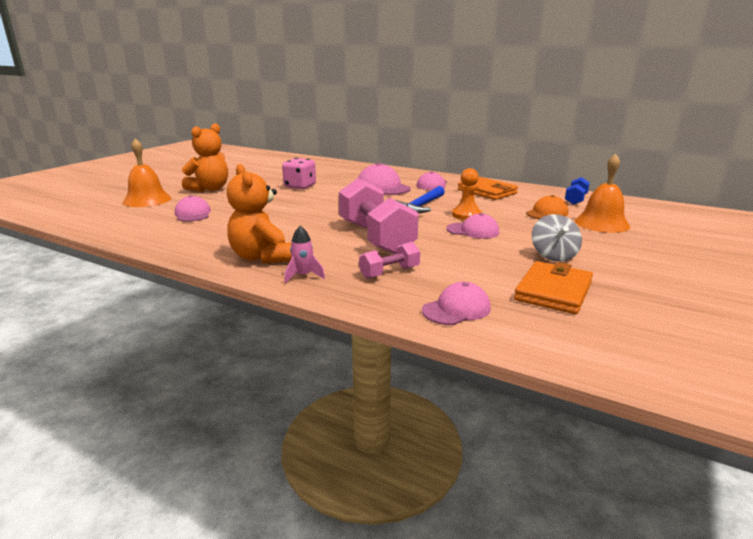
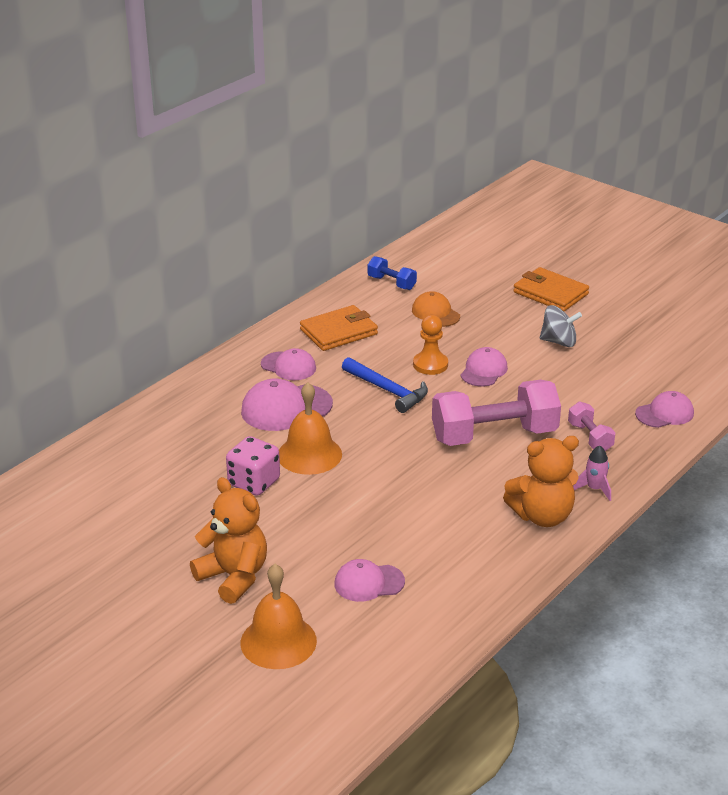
camera: 80 degrees left, 10 degrees up
pink cap [422,282,491,325] -> pink cap turned 90 degrees clockwise [635,391,694,428]
orange wallet [514,261,593,314] -> orange wallet moved to [513,267,589,311]
orange bell [575,154,630,233] -> orange bell moved to [279,382,342,475]

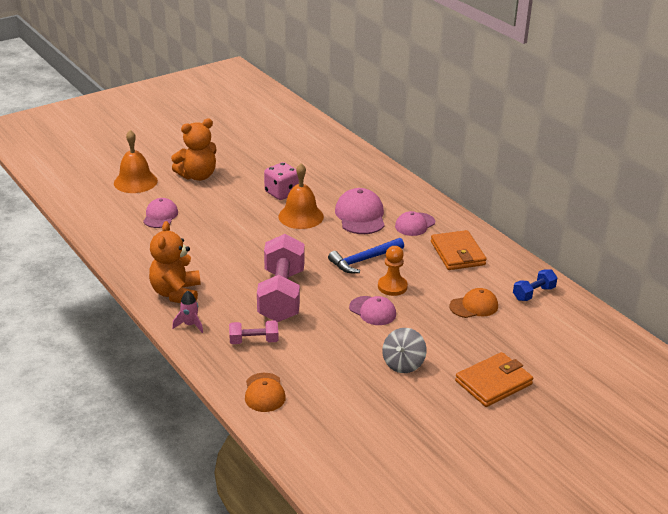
camera: 105 degrees right, 0 degrees up
pink cap [635,391,694,428] -> orange cap [245,373,286,412]

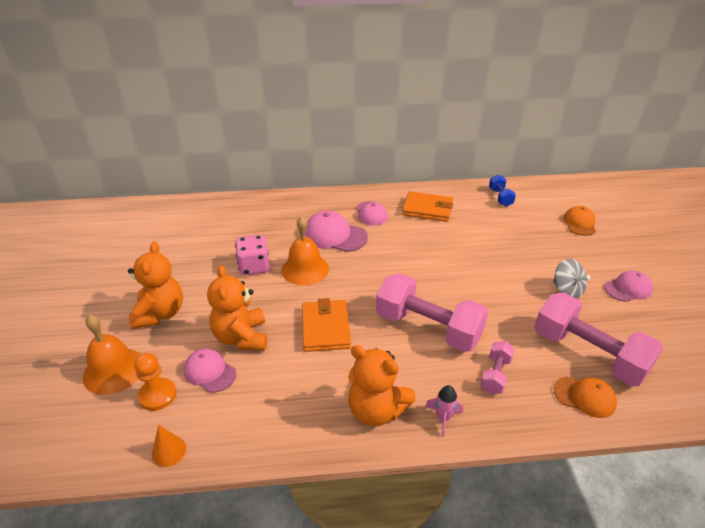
camera: 60 degrees left, 5 degrees up
blue hammer [328,238,404,273] -> none
pink cap [349,296,396,325] -> pink cap moved to [604,270,653,302]
orange pawn [378,246,408,296] -> orange pawn moved to [134,353,177,411]
orange cap [450,288,498,318] -> orange cap moved to [563,206,596,236]
orange wallet [455,352,533,407] -> orange wallet moved to [302,298,351,352]
none -> orange cone [152,425,186,467]
none -> orange teddy bear [207,265,267,351]
none -> pink dumbbell [534,293,664,386]

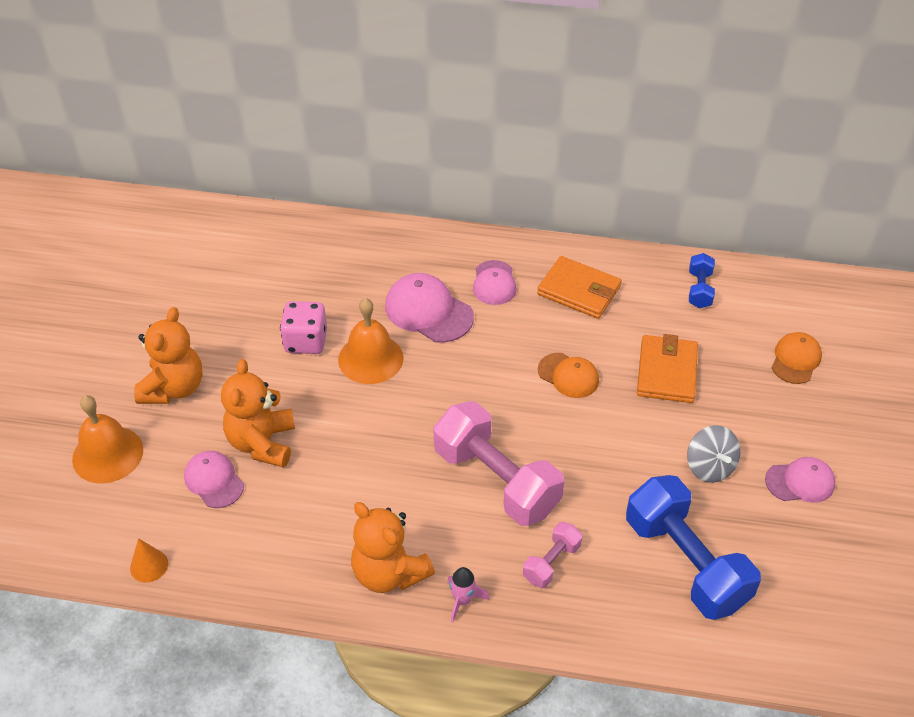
camera: 15 degrees right, 10 degrees up
orange pawn [134,353,177,411] -> none
orange wallet [302,298,351,352] -> orange wallet moved to [637,334,698,403]
pink dumbbell [534,293,664,386] -> blue dumbbell [626,475,761,620]
orange cap [554,376,617,418] -> orange cap moved to [538,353,599,398]

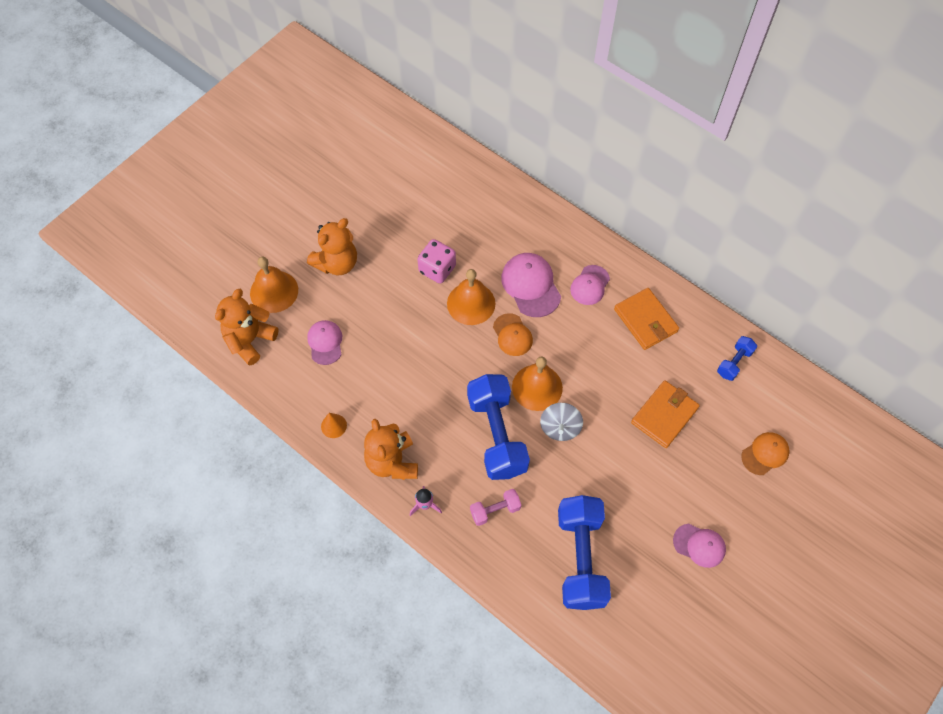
camera: 30 degrees right, 15 degrees up
orange cone [130,538,168,582] -> orange cone moved to [321,413,347,438]
orange teddy bear [221,359,295,468] -> orange teddy bear moved to [215,289,279,365]
pink dumbbell [433,401,564,526] -> blue dumbbell [467,374,530,480]
orange cap [538,353,599,398] -> orange cap moved to [493,313,533,356]
grey spinning top [687,425,740,483] -> grey spinning top moved to [540,403,583,441]
none -> orange bell [512,356,563,411]

